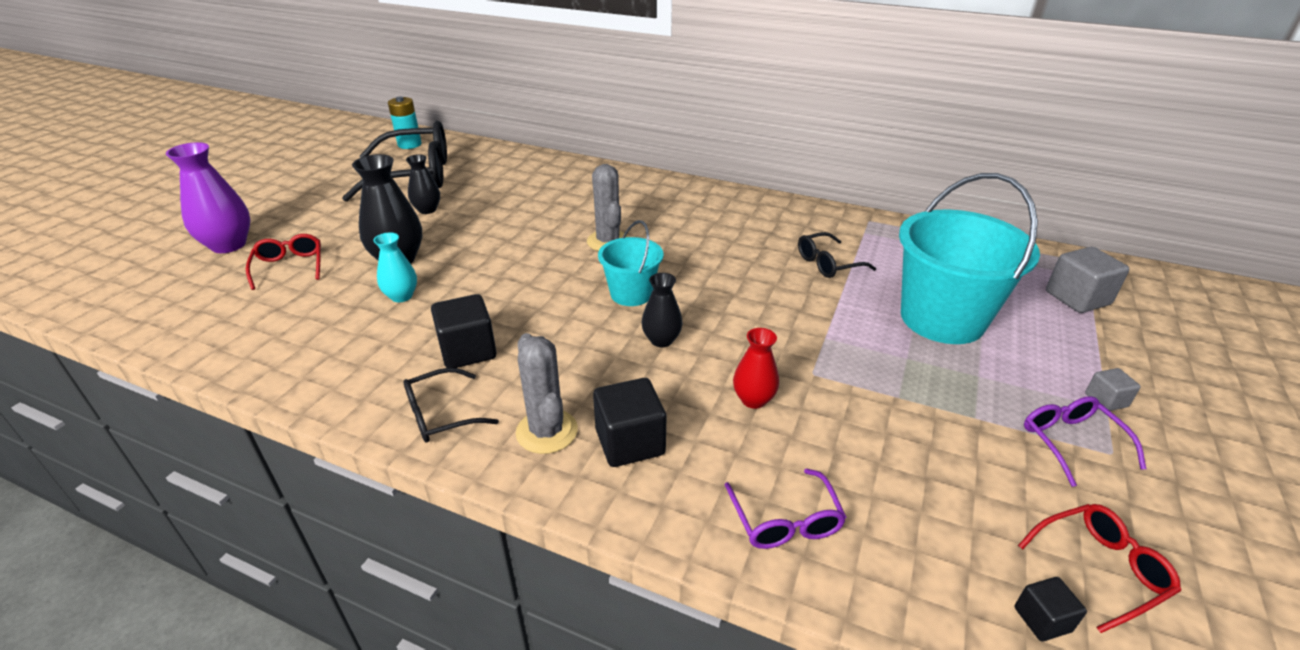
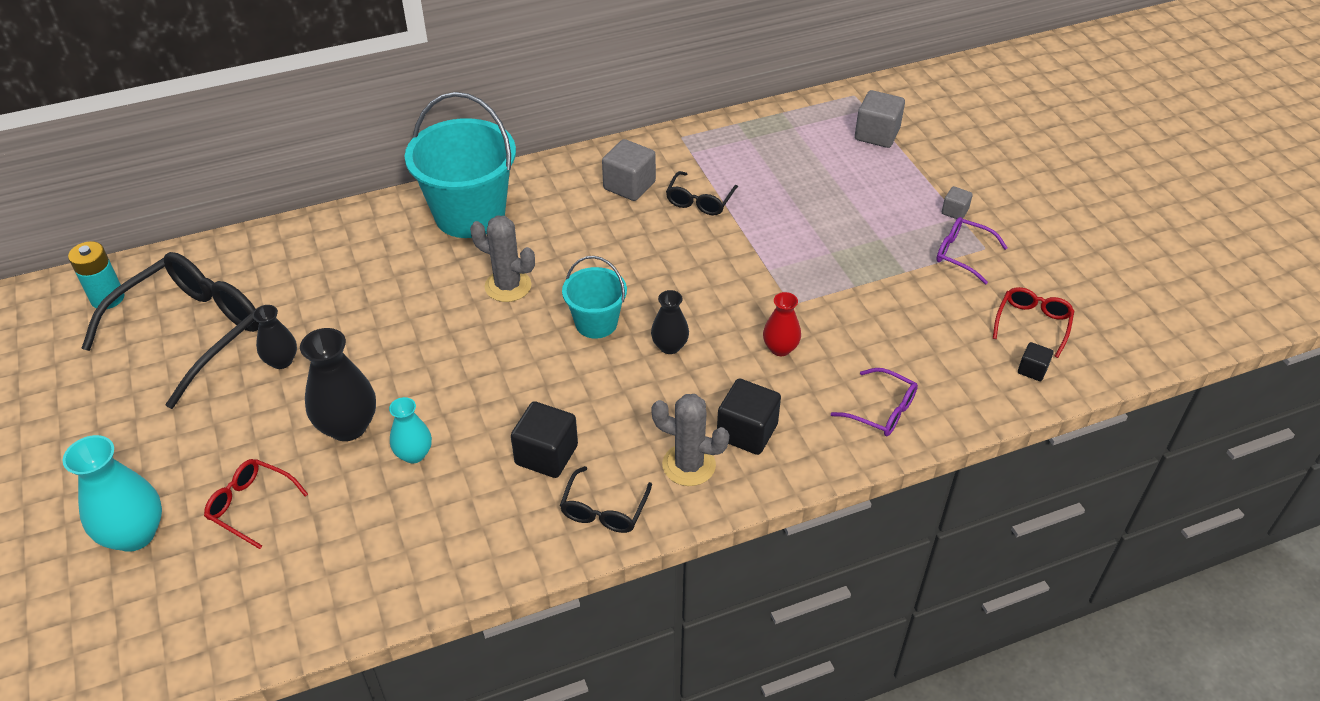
camera: 45 degrees left, 10 degrees up
purple vase [166,142,251,253] -> turquoise vase [63,435,162,552]
turquoise bucket [899,173,1040,344] -> turquoise bucket moved to [405,92,516,238]
none -> grey cube [602,139,656,201]

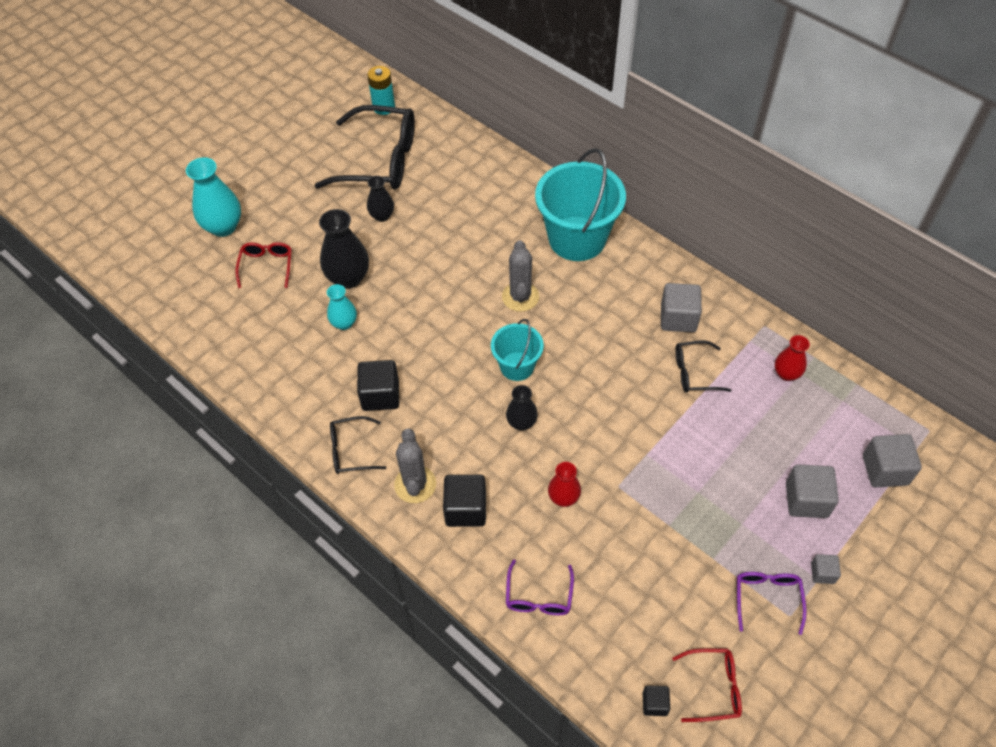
camera: 65 degrees right, 10 degrees up
none -> red vase [775,335,810,381]
none -> grey cube [786,465,839,518]

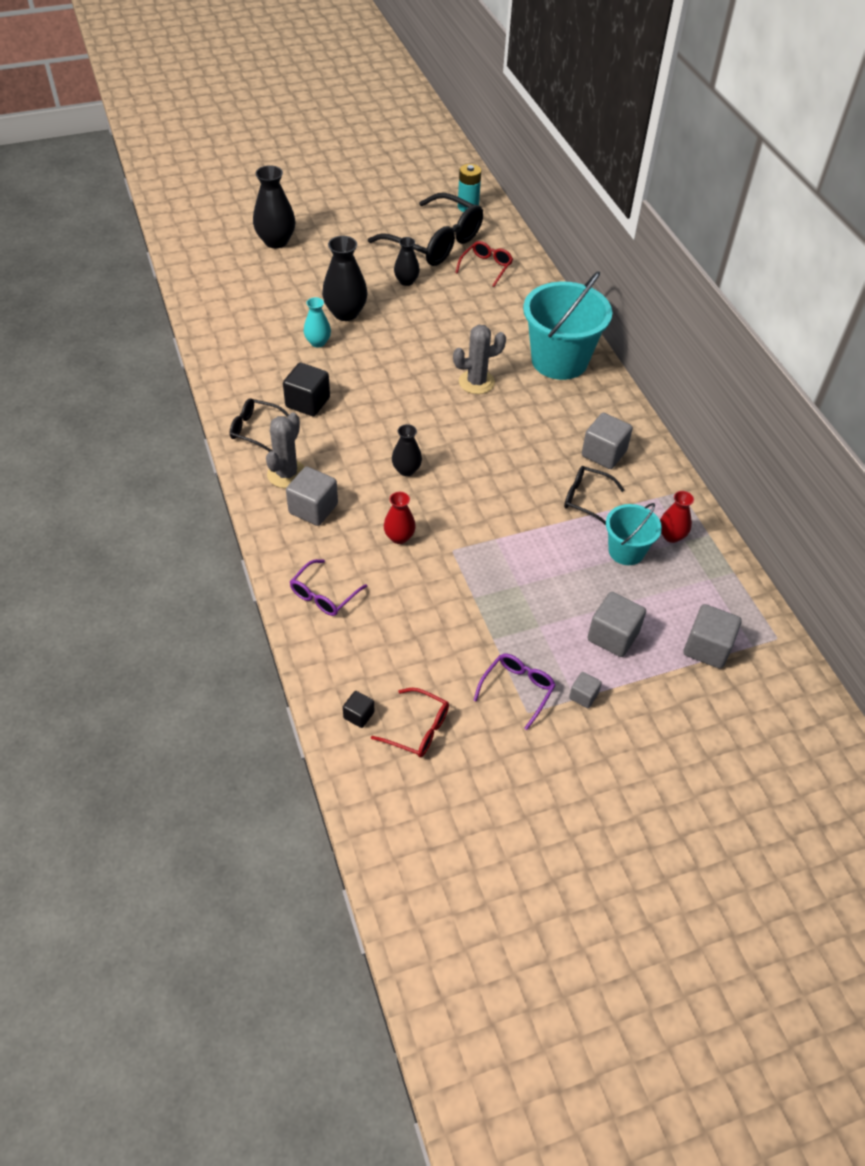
camera: 25 degrees right, 5 degrees down
turquoise vase [186,157,241,237] -> black vase [253,165,296,248]
red glasses [235,242,292,288] -> red glasses moved to [455,241,513,287]
black cube [443,475,486,527] -> grey cube [286,466,338,526]
turquoise bucket [491,319,544,381] -> turquoise bucket moved to [606,503,662,565]
grey cactus [502,240,539,312] -> grey cactus turned 45 degrees clockwise [453,325,506,394]

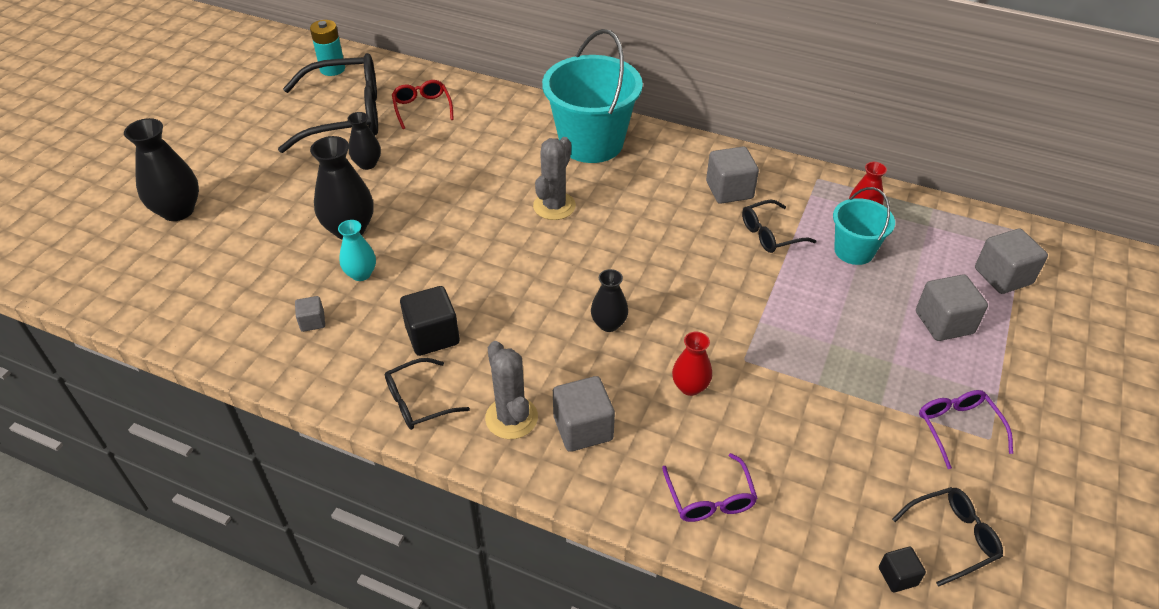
camera: 45 degrees left, 5 degrees down
red glasses [371,688,449,757] -> black glasses [892,487,1003,587]
grey cube [569,672,602,708] -> grey cube moved to [295,296,325,332]

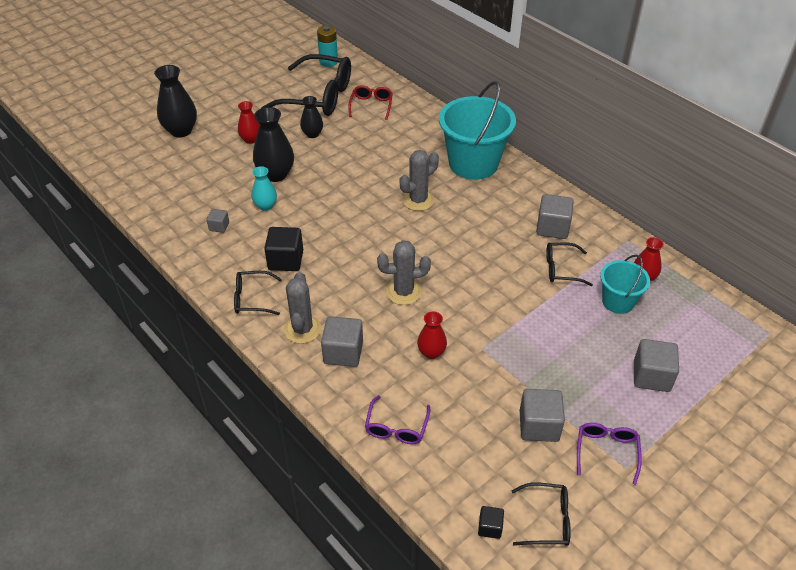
camera: 25 degrees right, 0 degrees up
black vase [591,269,628,332] -> grey cactus [377,240,431,305]
grey cube [975,229,1048,294] -> grey cube moved to [520,389,565,442]
none -> red vase [238,101,260,144]

